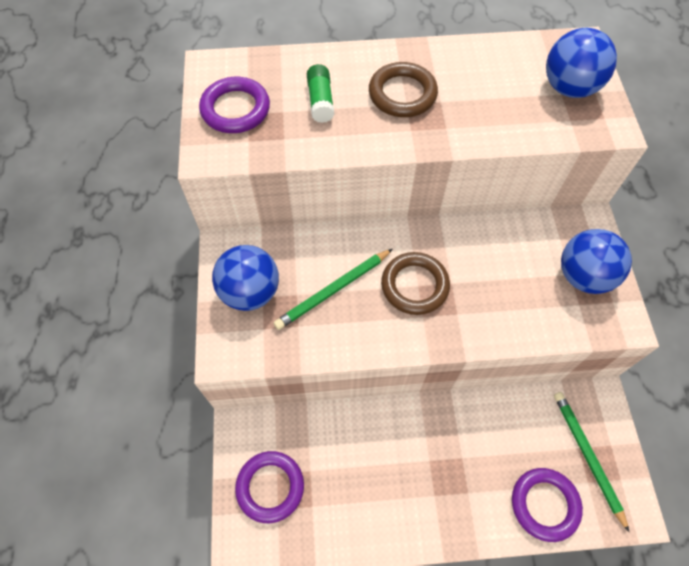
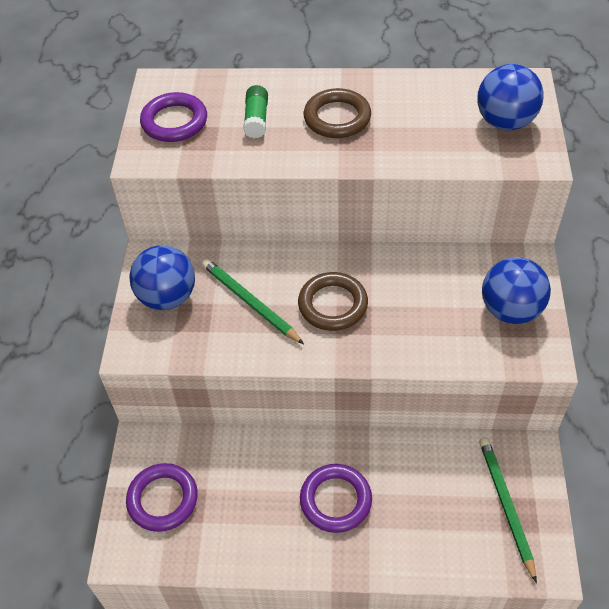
camera: 10 degrees right, 10 degrees down
green pencil [274,249,393,330] -> green pencil turned 75 degrees clockwise [202,259,304,344]
purple ring [512,468,583,542] -> purple ring moved to [300,464,372,533]

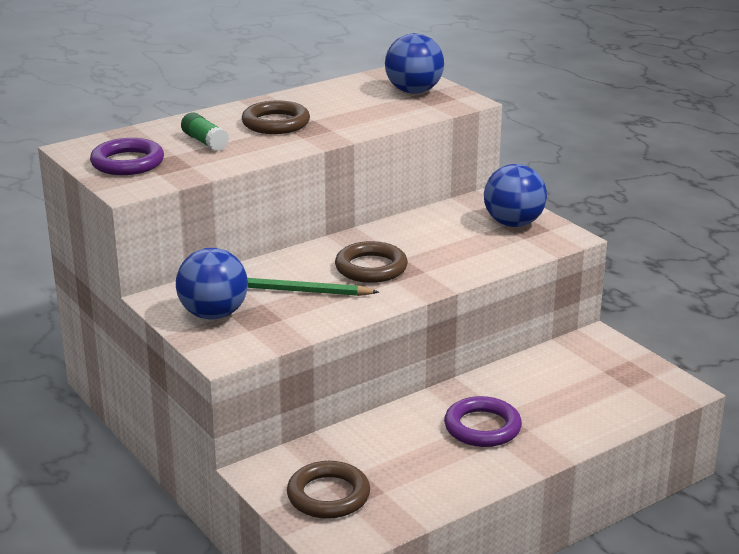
camera: 40 degrees left, 25 degrees down
purple ring [126,463,198,532] -> brown ring [287,461,370,519]
green pencil [479,438,537,583] -> none

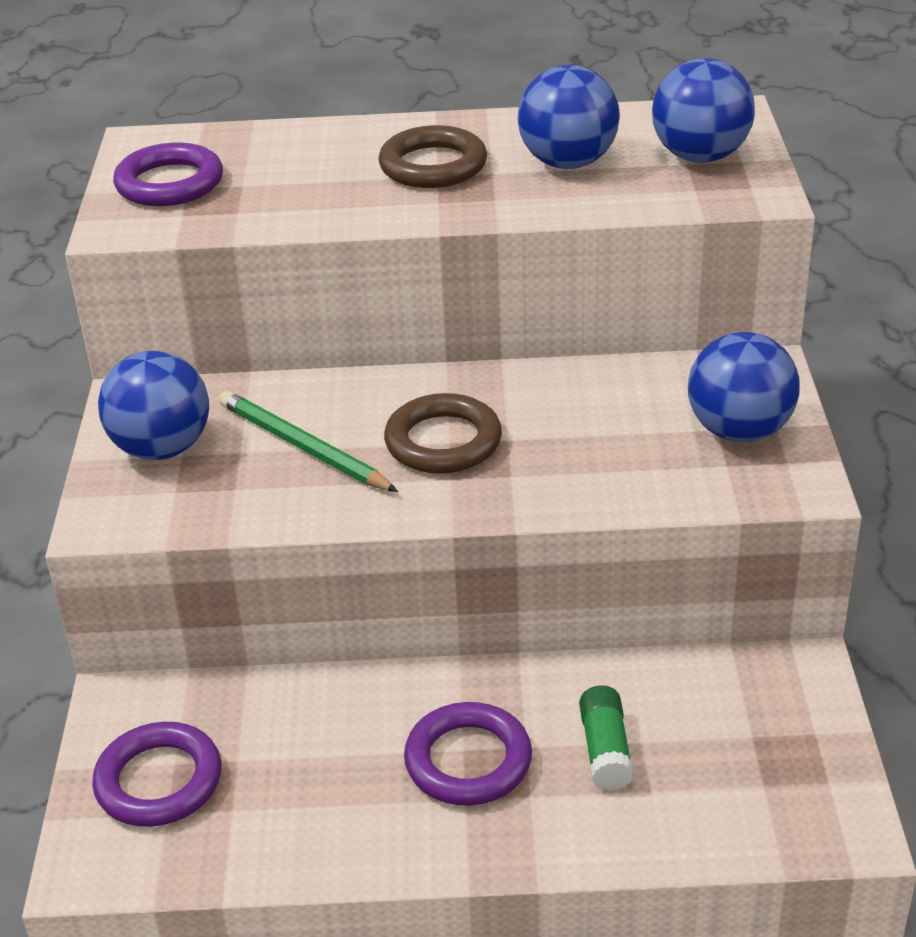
camera: 35 degrees right, 10 degrees up
green glue stick [181,112,229,151] -> green glue stick moved to [579,685,634,791]
brown ring [287,461,370,519] -> purple ring [92,722,221,827]
none -> blue ball [518,65,620,169]

